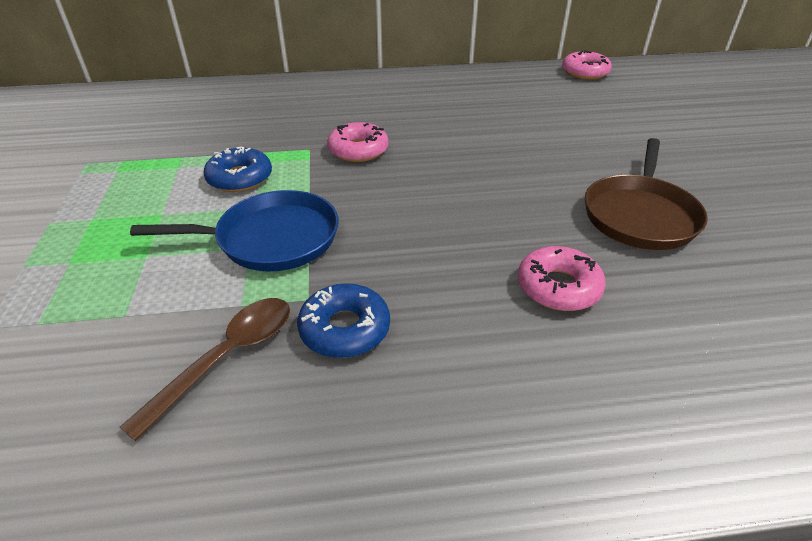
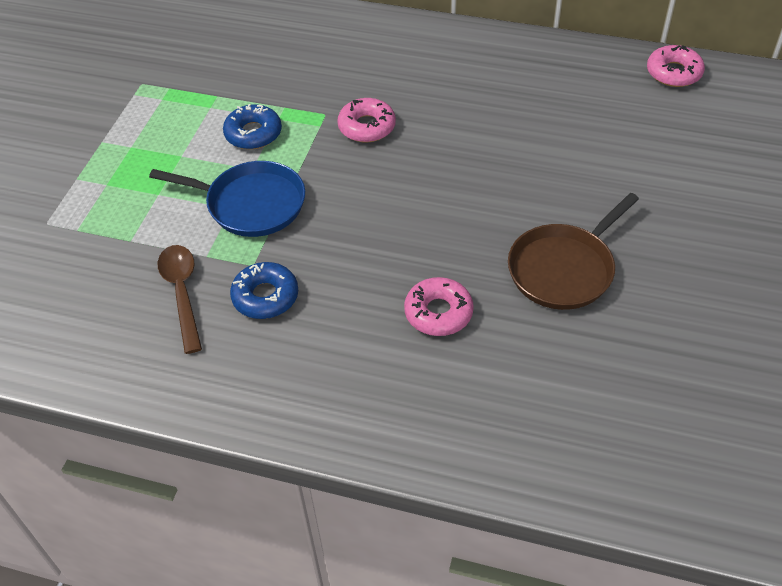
camera: 25 degrees right, 10 degrees up
brown spoon [120,298,290,441] -> brown spoon turned 75 degrees counterclockwise [158,245,202,354]

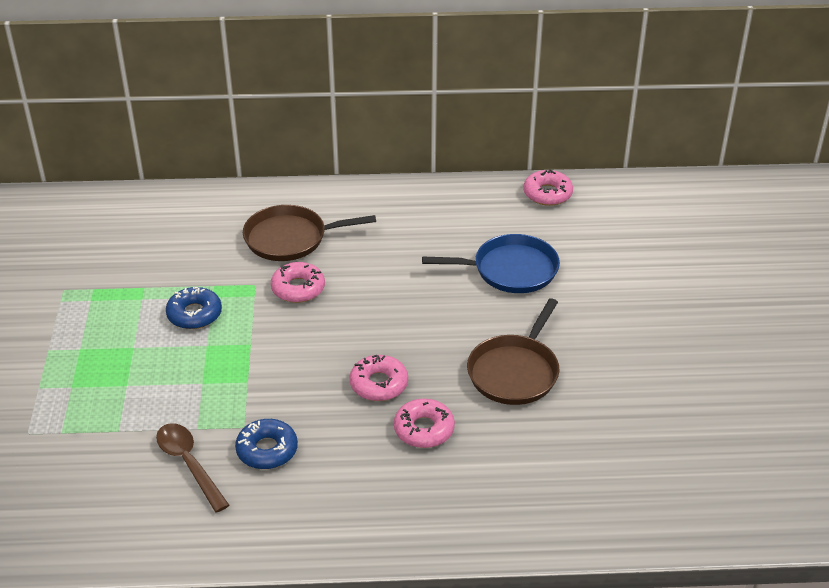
camera: 20 degrees left, 10 degrees down
blue pan [149,161,305,237] -> blue pan moved to [422,234,560,293]
none -> brown pan [243,205,376,261]
none -> pink donut [350,355,408,401]

